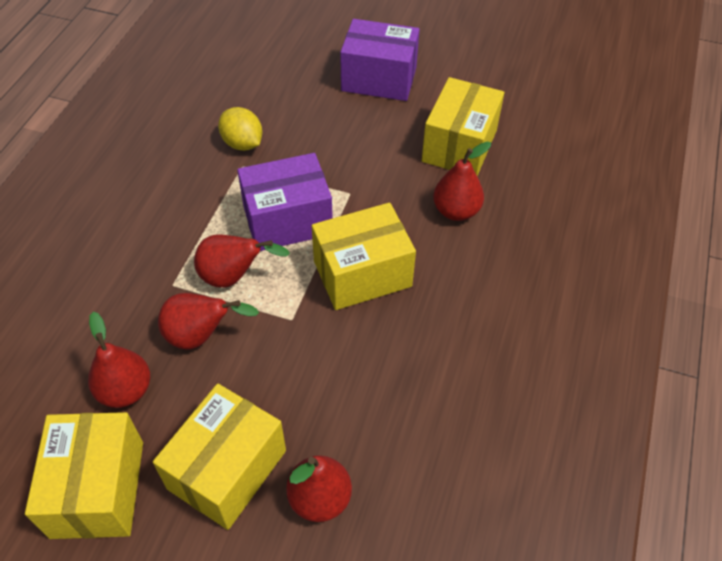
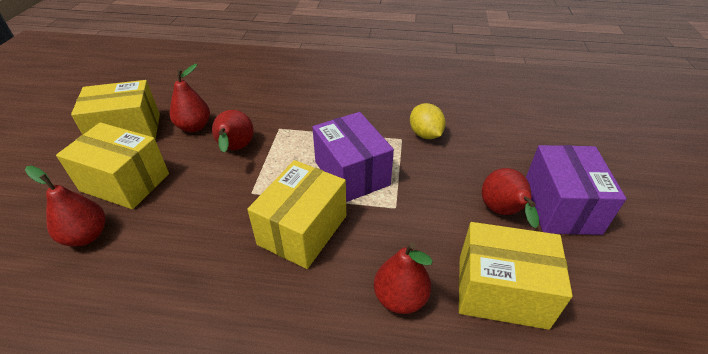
camera: 80 degrees right, 10 degrees down
red pear [194,234,290,288] -> red pear moved to [482,168,539,228]
yellow lemon [218,107,262,151] -> yellow lemon turned 60 degrees counterclockwise [410,103,446,139]
yellow box [312,202,416,310] -> yellow box turned 60 degrees clockwise [247,160,346,269]

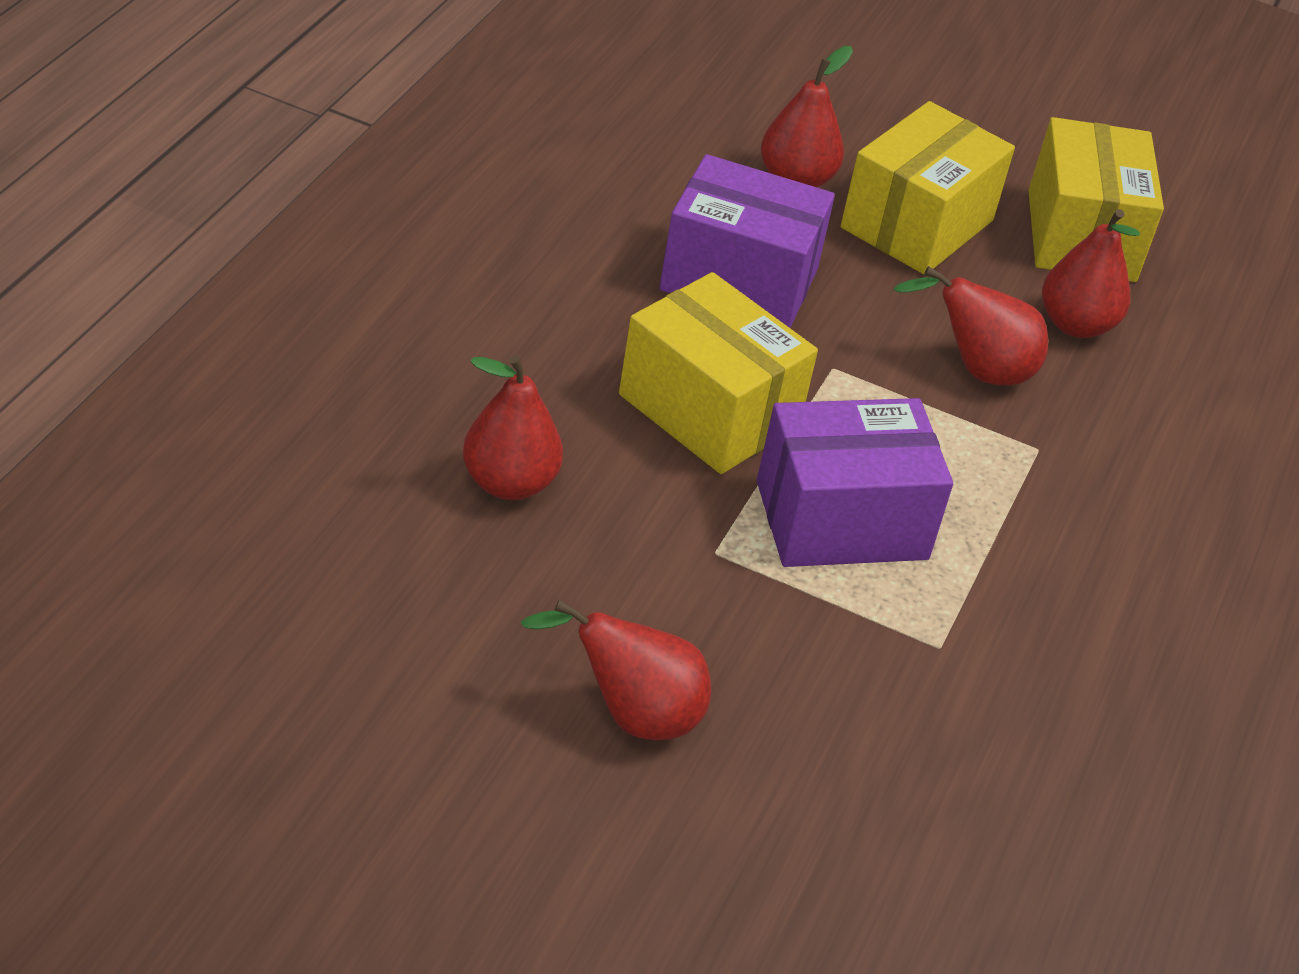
camera: 100 degrees right, 0 degrees up
yellow lemon [410,103,446,139] -> none
yellow box [459,222,573,330] -> none
purple box [526,145,627,235] -> purple box moved to [659,154,835,328]

